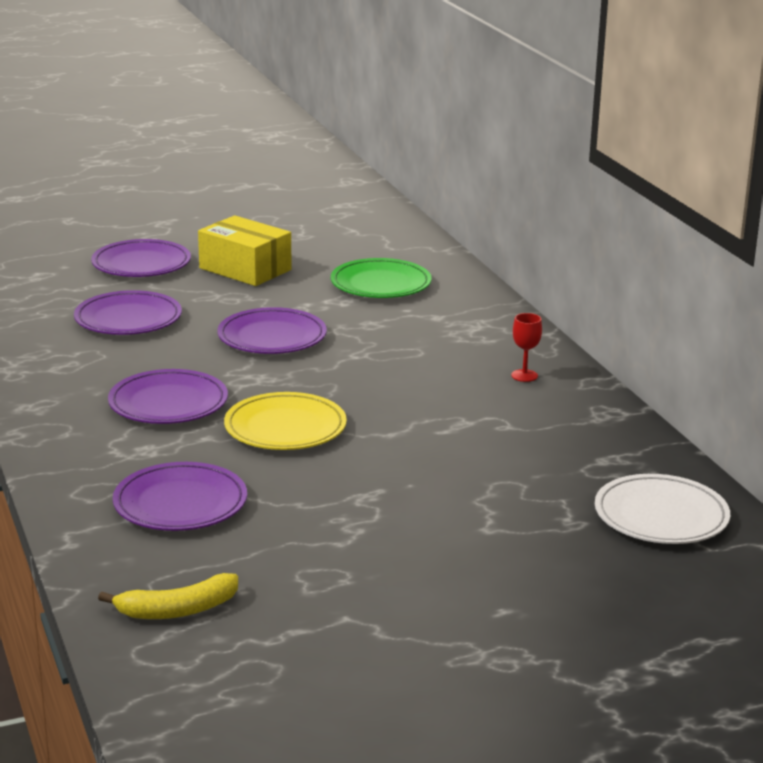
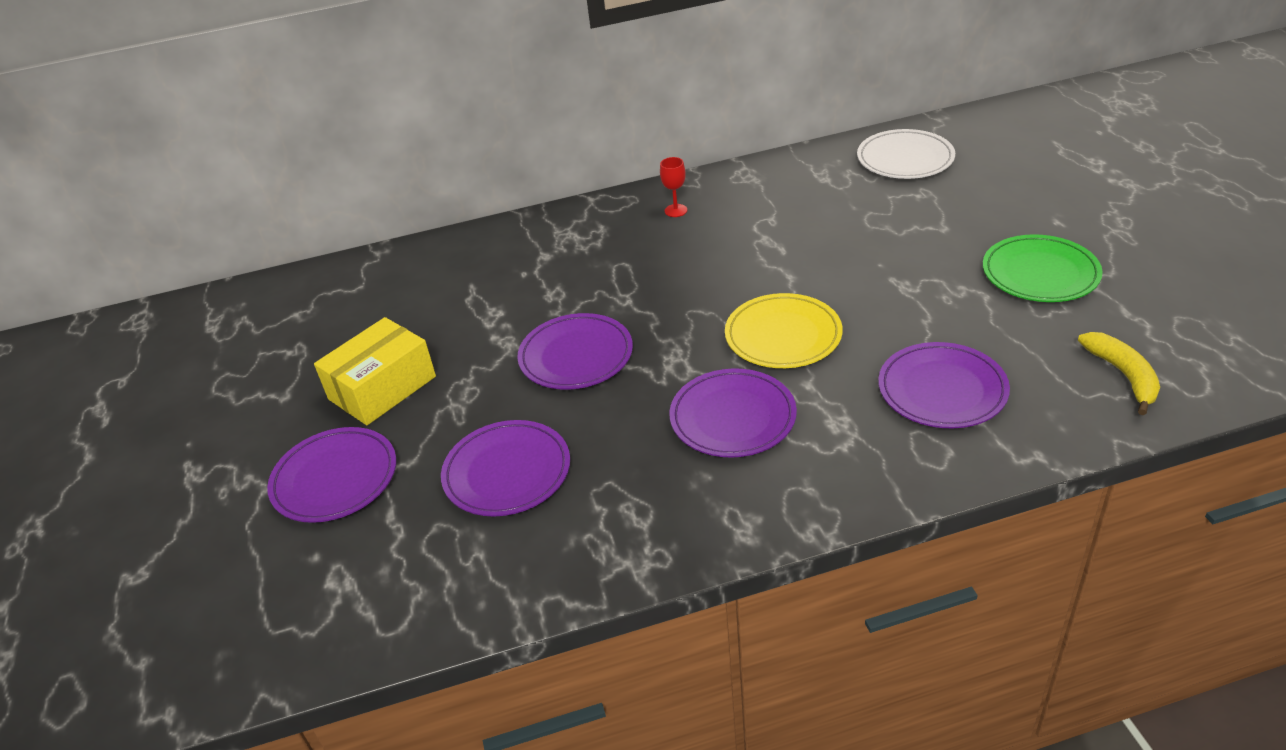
camera: 80 degrees left, 15 degrees up
green plate [331,258,432,298] -> green plate moved to [983,234,1103,302]

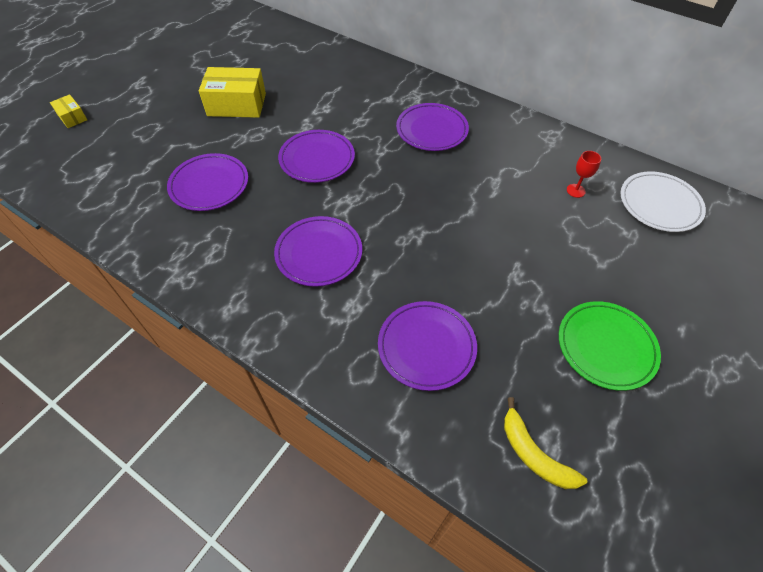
camera: 45 degrees right, 15 degrees up
purple plate [267,427,396,523] -> purple plate moved to [396,103,469,151]
red goblet [660,157,687,217] -> red goblet moved to [567,151,601,198]
yellow plate [725,293,843,368] -> none
yellow banana [1078,332,1160,415] -> yellow banana turned 105 degrees clockwise [504,397,587,489]
none -> yellow box [50,94,87,128]

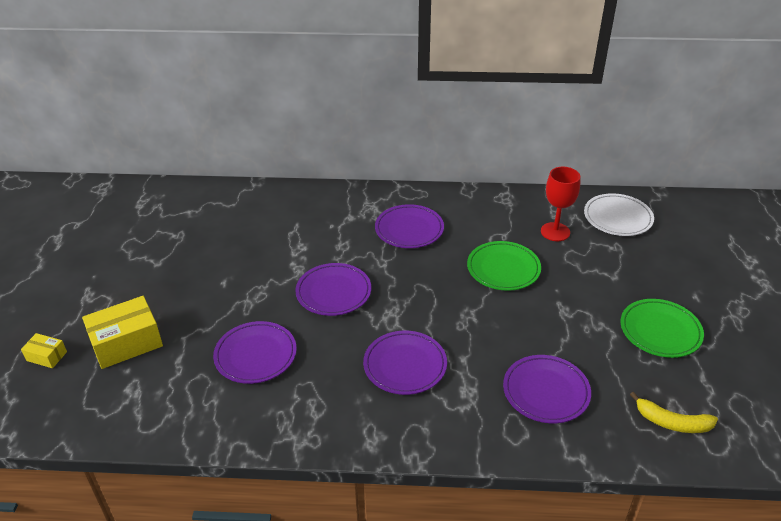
camera: 30 degrees left, 15 degrees down
yellow box [199,67,266,118] -> yellow box moved to [82,296,163,369]
red goblet [567,151,601,198] -> red goblet [541,167,580,241], size x1.80
none -> green plate [467,241,541,291]

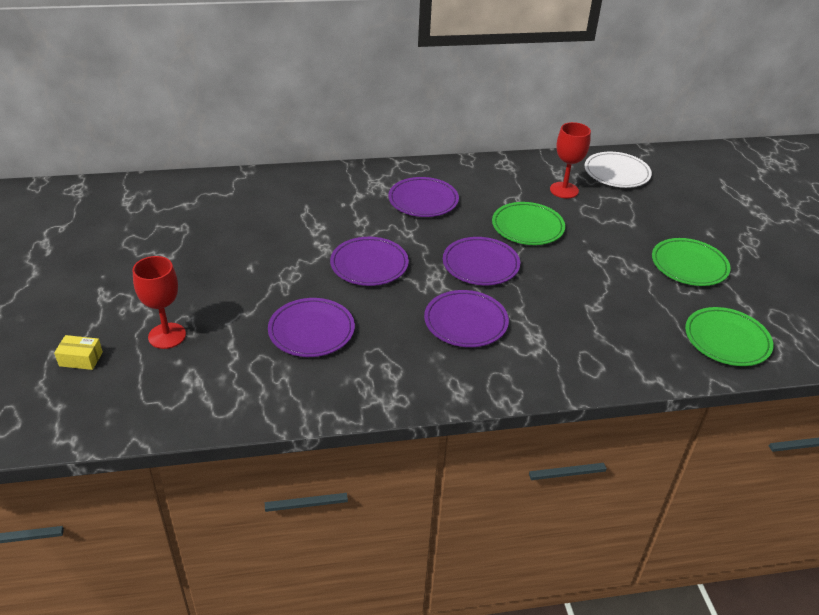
camera: 15 degrees left, 0 degrees up
yellow box [82,296,163,369] -> red goblet [133,256,186,349]
purple plate [503,355,591,423] -> purple plate moved to [443,237,520,285]
yellow banana [630,392,718,433] -> green plate [685,307,773,366]

